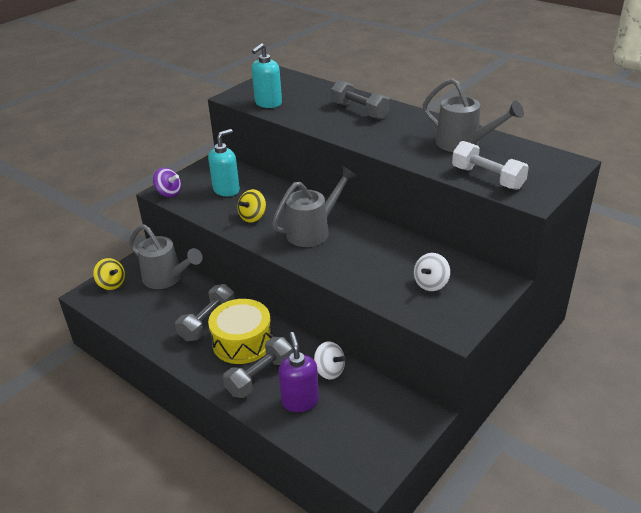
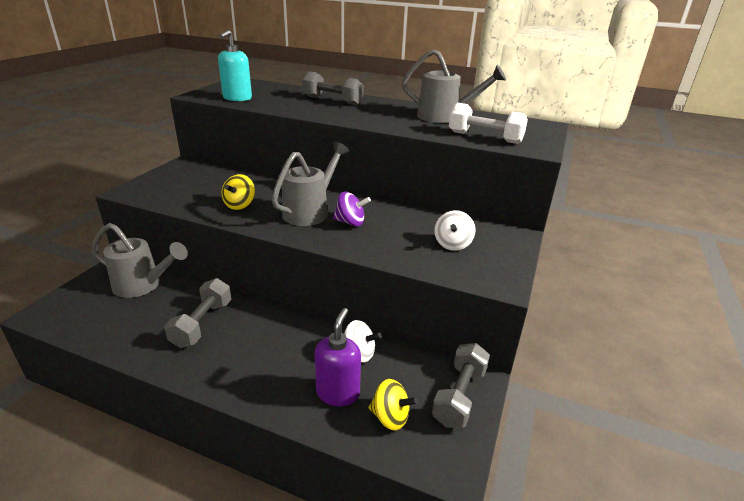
camera: 20 degrees left, 5 degrees down
yellow spinning top [93,258,125,290] -> yellow spinning top moved to [368,379,418,430]
purple spinning top [153,167,181,197] -> purple spinning top moved to [333,192,371,226]
turquoise soap dispenser [208,129,240,196] -> none
yellow drum [208,299,272,364] -> none
grey dumbbell [223,337,293,398] -> grey dumbbell moved to [432,343,490,428]
purple soap dispenser [279,332,319,412] -> purple soap dispenser turned 45 degrees clockwise [314,308,361,406]

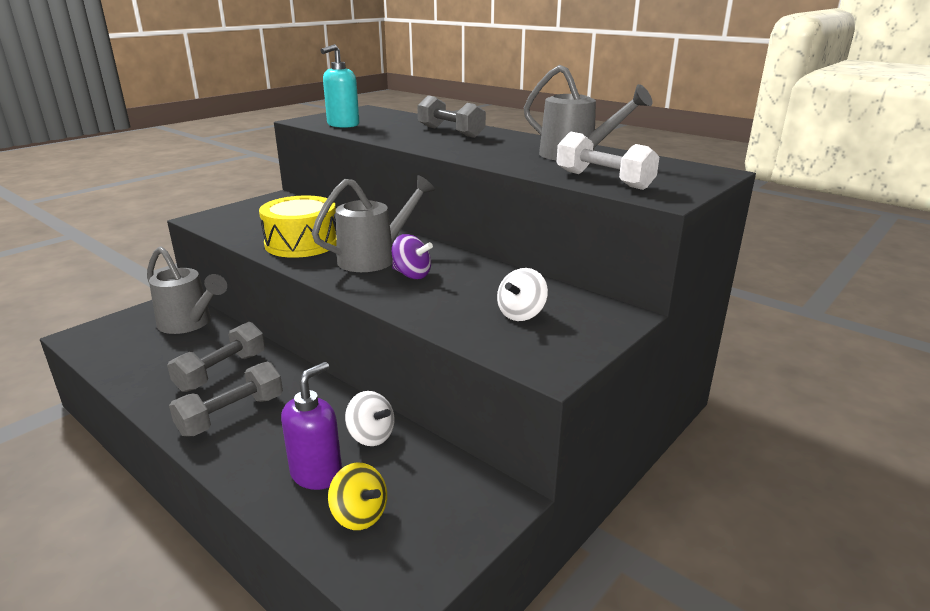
camera: 20 degrees right, 5 degrees down
yellow spinning top [221,174,255,210] -> yellow drum [259,196,337,258]
grey dumbbell [432,343,490,428] -> grey dumbbell moved to [169,362,283,437]

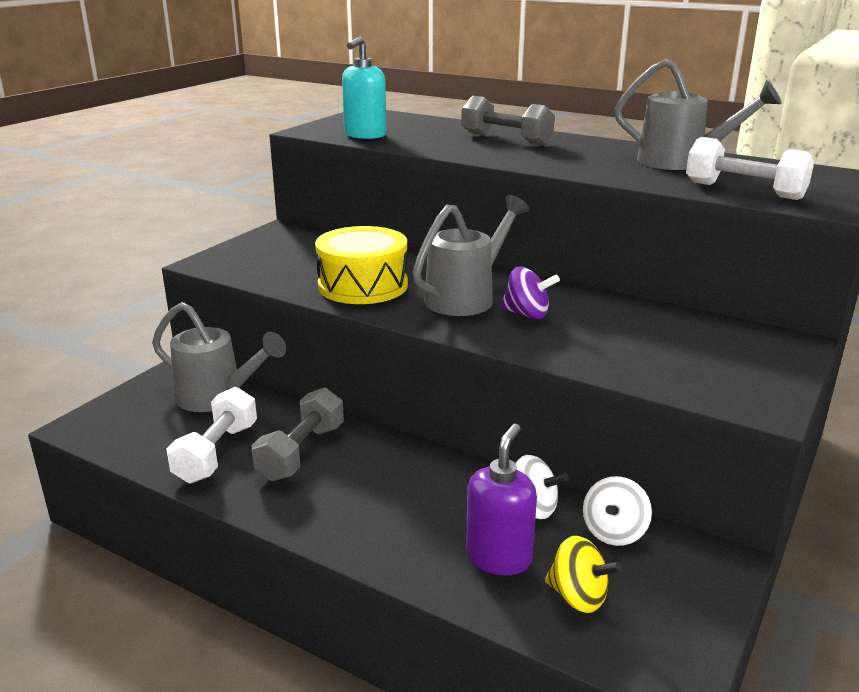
camera: 10 degrees left, 0 degrees up
grey dumbbell [169,362,283,437] -> none
white spinning top [497,268,548,321] -> white spinning top moved to [583,476,652,546]
none -> white dumbbell [167,387,257,483]

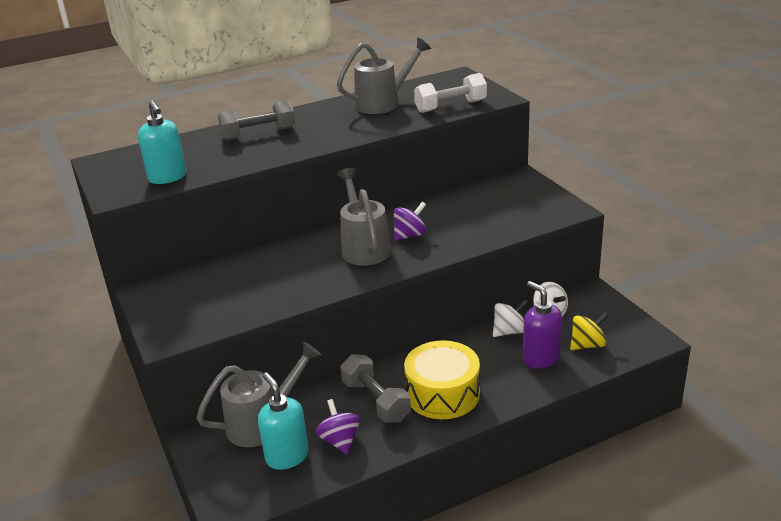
camera: 55 degrees left, 5 degrees up
white dumbbell [167,387,257,483] -> purple spinning top [316,399,360,454]
yellow drum [315,226,408,304] -> yellow drum moved to [404,340,480,419]
none -> turquoise soap dispenser [258,372,309,470]

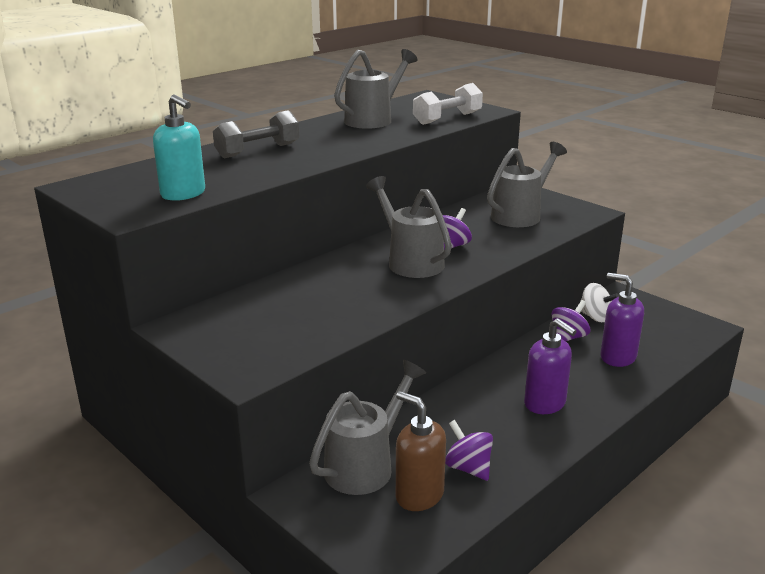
camera: 20 degrees left, 5 degrees down
turquoise soap dispenser [258,372,309,470] -> brown soap dispenser [396,391,446,511]
grey dumbbell [341,354,411,422] -> none
yellow drum [404,340,480,419] -> purple soap dispenser [524,318,577,414]
white spinning top [493,299,528,337] -> purple spinning top [552,300,590,341]
yellow spinning top [570,312,609,350] -> none
none -> grey watering can [487,142,567,227]

